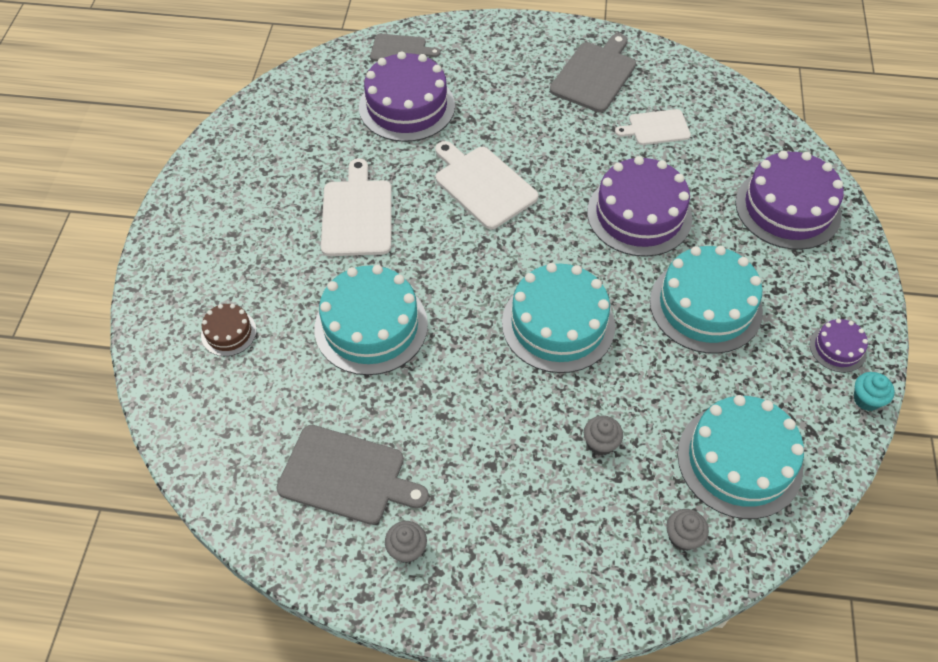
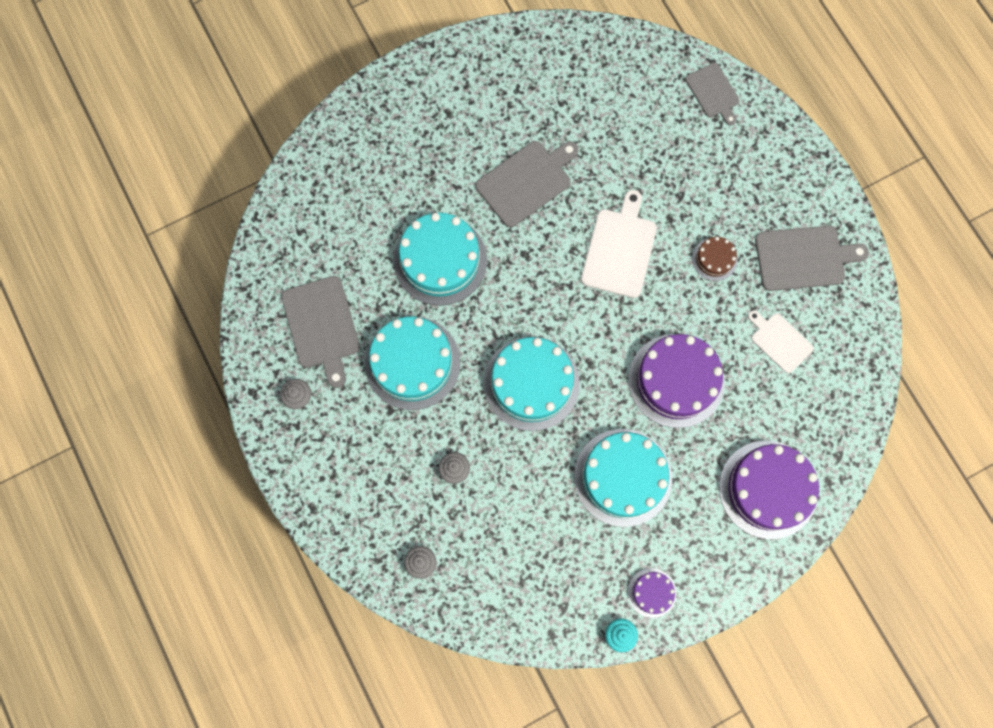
camera: 55 degrees right, 20 degrees up
brown cake [201,304,257,356] -> brown cake moved to [692,237,737,281]
white cutting board [321,158,392,256] -> grey cutting board [476,141,578,227]
purple cake [359,51,455,142] -> none
turquoise cake [678,395,804,519] -> turquoise cake moved to [365,316,460,410]

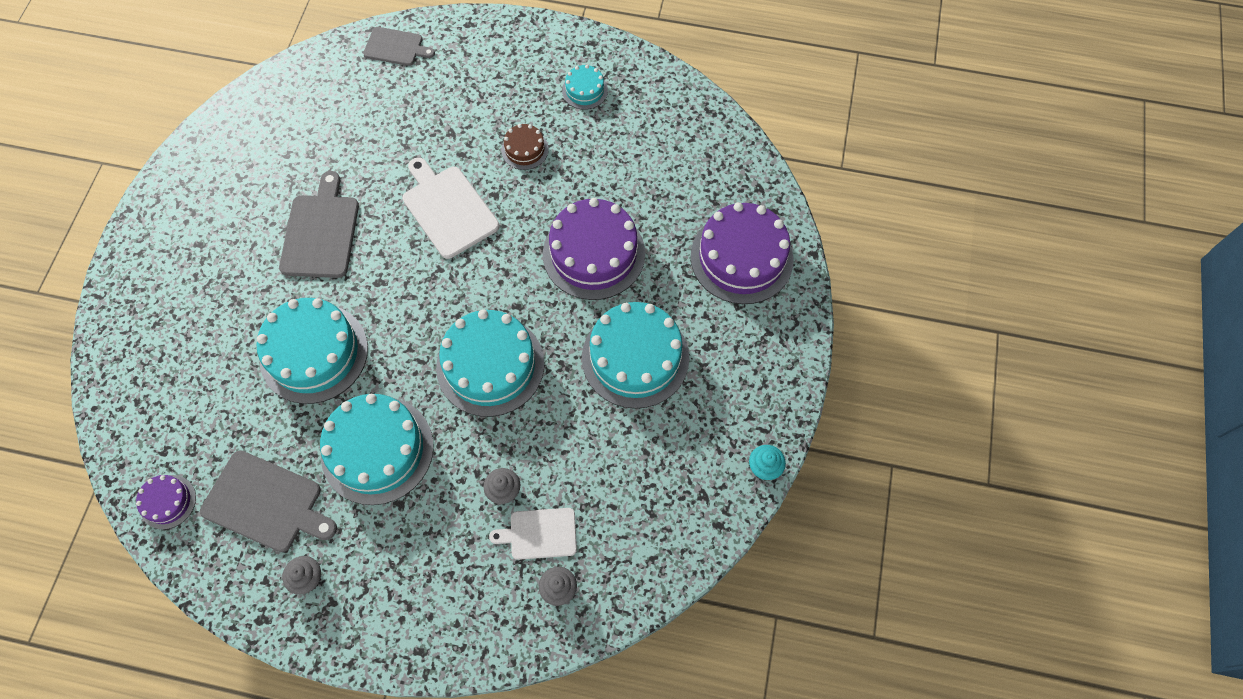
camera: 50 degrees left, 10 degrees down
purple cake [628,568,677,618] -> purple cake moved to [136,475,196,529]
white cutting board [748,310,814,374] -> white cutting board moved to [489,508,577,560]
grey cutting board [755,226,869,291] -> turquoise cake [562,65,608,110]

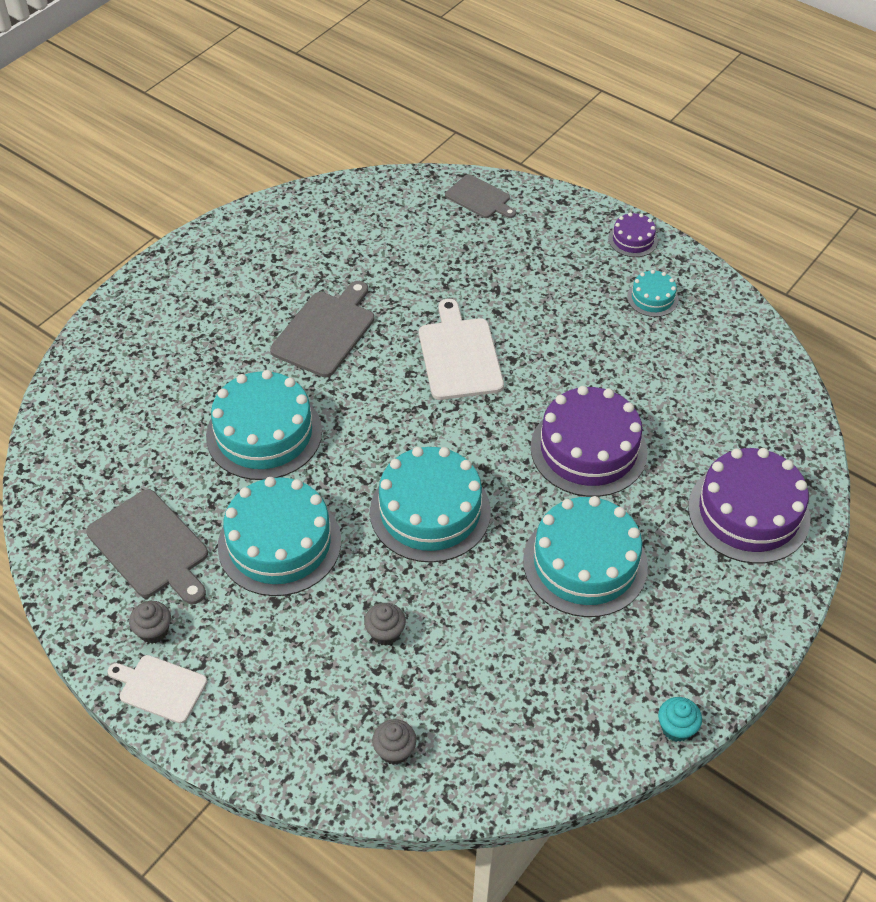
camera: 25 degrees right, 15 degrees down
purple cake [136,475,196,529] -> purple cake moved to [608,212,658,257]
white cutting board [489,508,577,560] -> white cutting board moved to [108,655,207,724]
brown cake [501,124,549,170] -> none

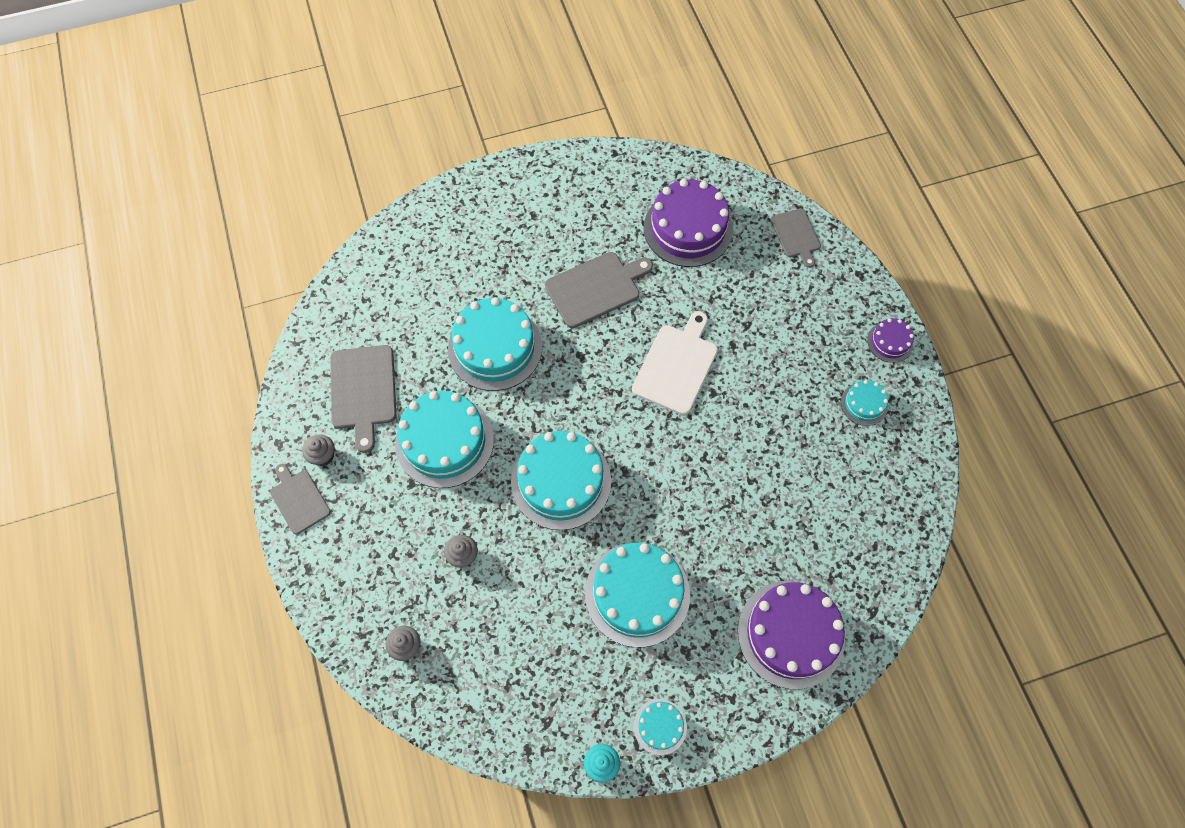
camera: 35 degrees right, 15 degrees up
white cutting board [108,655,207,724] -> grey cutting board [270,464,331,534]
purple cake [531,386,648,497] -> purple cake moved to [644,179,733,267]
none -> turquoise cake [634,699,687,755]

